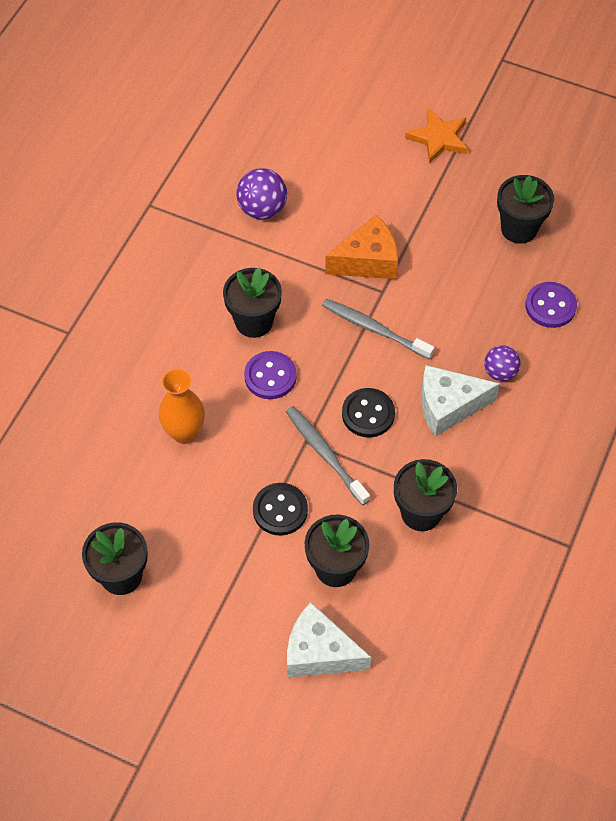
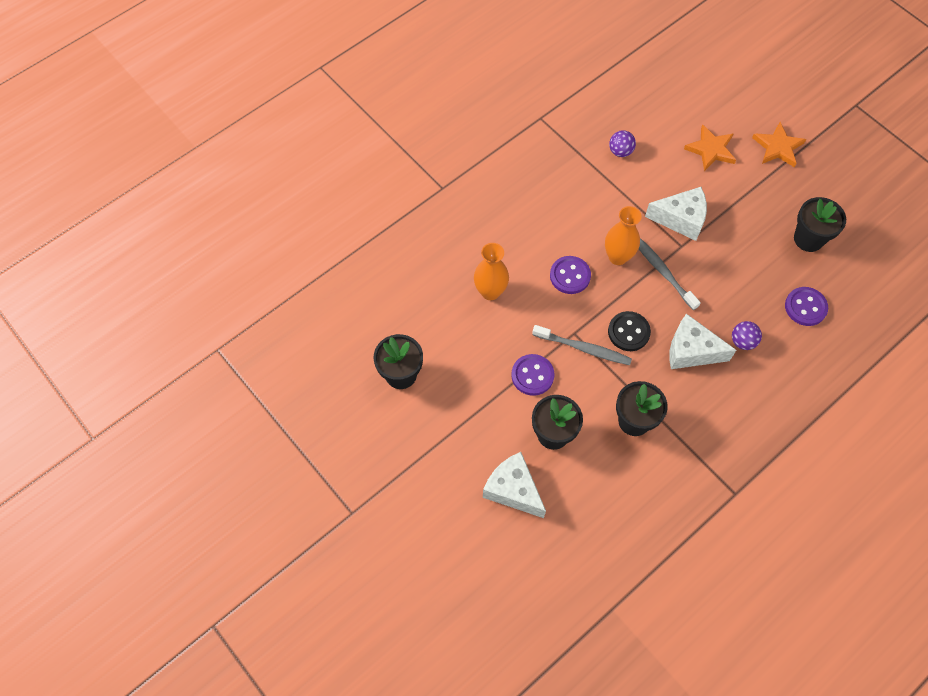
camera: 25 degrees right, 5 degrees up
black flower pot [223,267,282,338] -> none
purple ball [236,168,287,219] -> purple ball [609,130,636,157], size x0.66
black button [253,483,308,536] -> purple button [511,354,554,396]
grey toothbrush [286,406,370,505] -> grey toothbrush turned 120 degrees clockwise [532,325,632,365]
orange cheese [325,215,398,279] -> white cheese [645,187,707,241]
none -> orange vase [605,206,642,265]
none -> orange star [684,124,736,171]

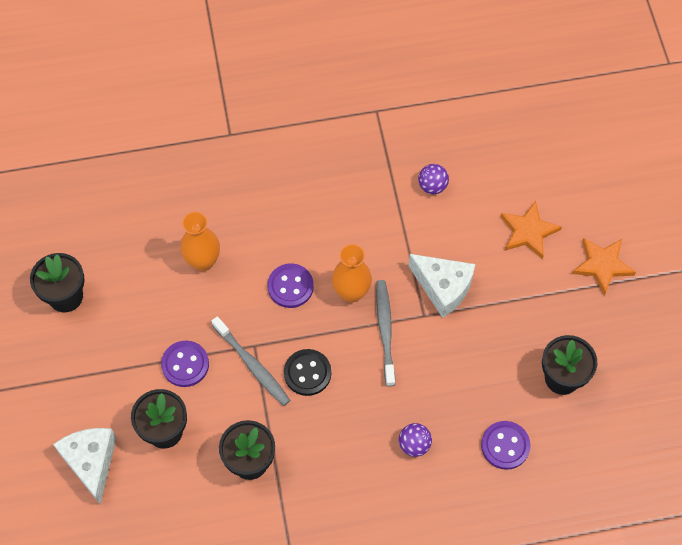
camera: 30 degrees right, 0 degrees up
white cheese [669,314,736,369] -> none

